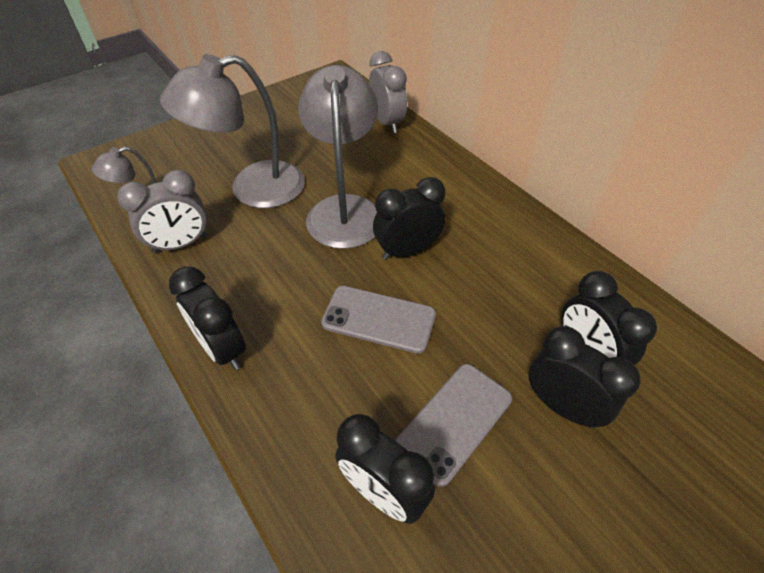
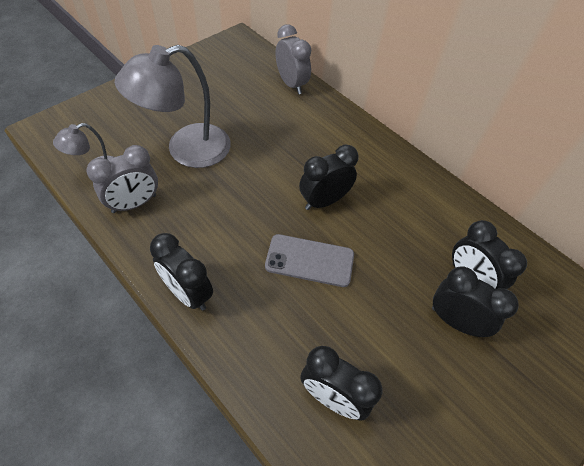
camera: 10 degrees left, 5 degrees up
grey lamp [298,65,378,249] -> none
grey phone [395,364,512,487] -> none

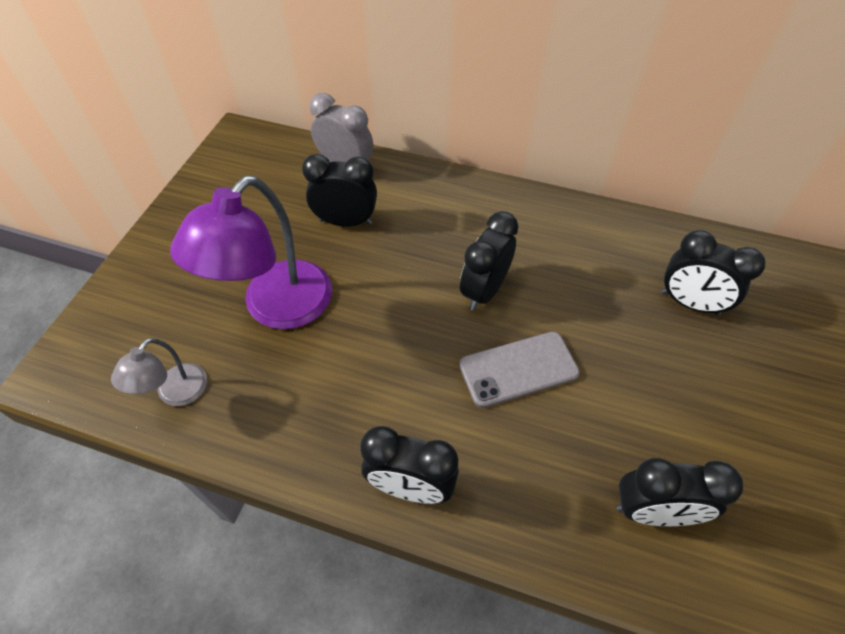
camera: 25 degrees left, 0 degrees up
grey clock [86,145,158,213] -> none
grey lamp [114,45,231,168] -> purple lamp [170,176,332,329]
black clock [432,266,519,337] -> black clock moved to [302,154,377,227]

